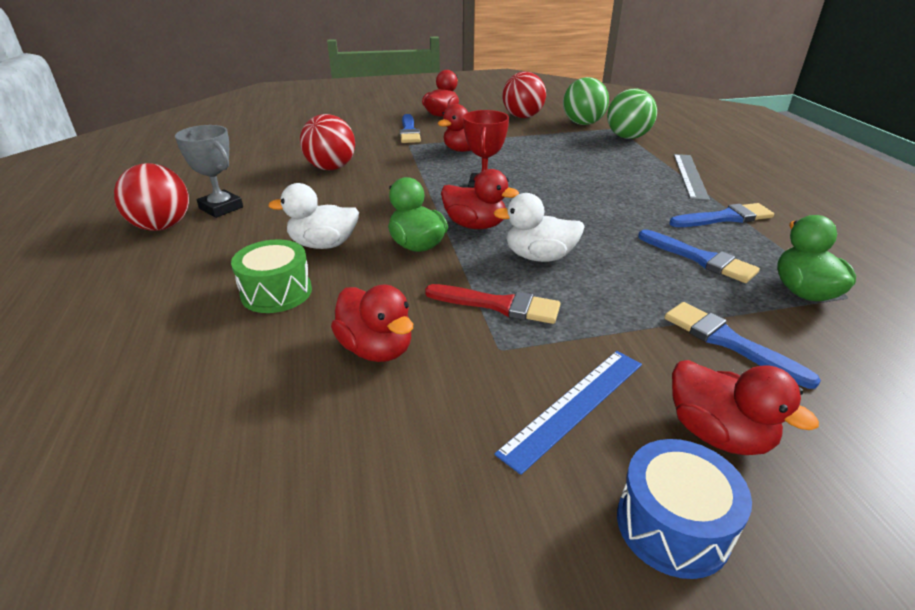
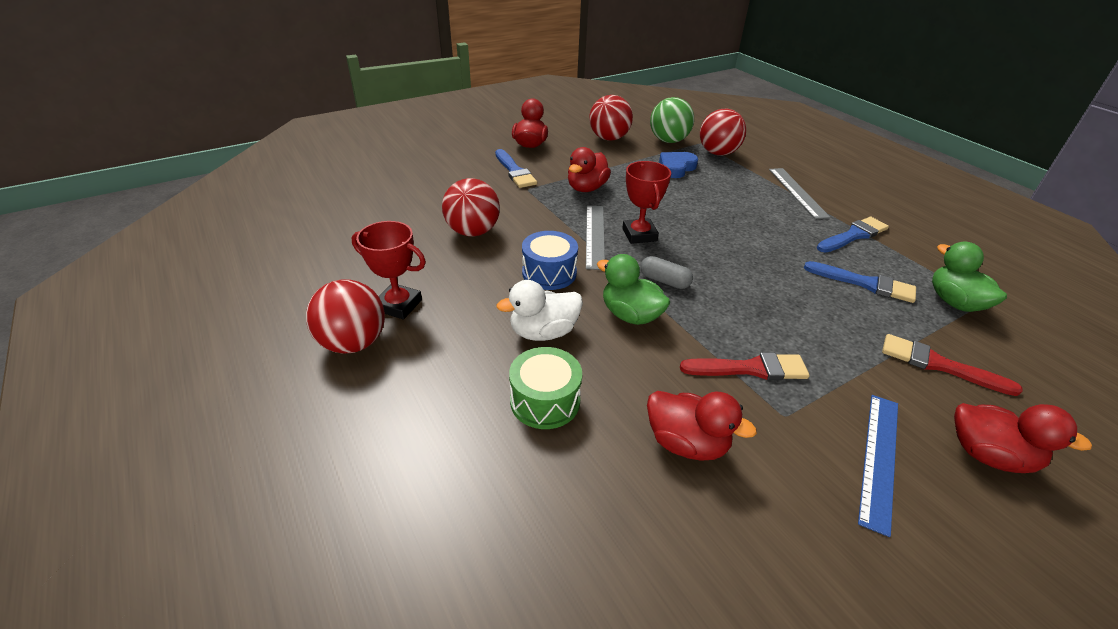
camera: 20 degrees left, 5 degrees up
grey trophy [175,125,243,218] -> red trophy [352,221,426,319]
red duck [441,169,519,229] -> grey capsule [640,256,693,289]
white duck [493,193,585,262] -> none
green ball [607,89,657,139] -> red ball [700,109,746,156]
blue drum [617,439,752,579] -> blue drum moved to [522,231,578,290]
blue brush [664,302,821,389] -> red brush [882,334,1022,396]
none -> grey ruler [586,205,605,270]
none -> blue heart [659,152,698,178]

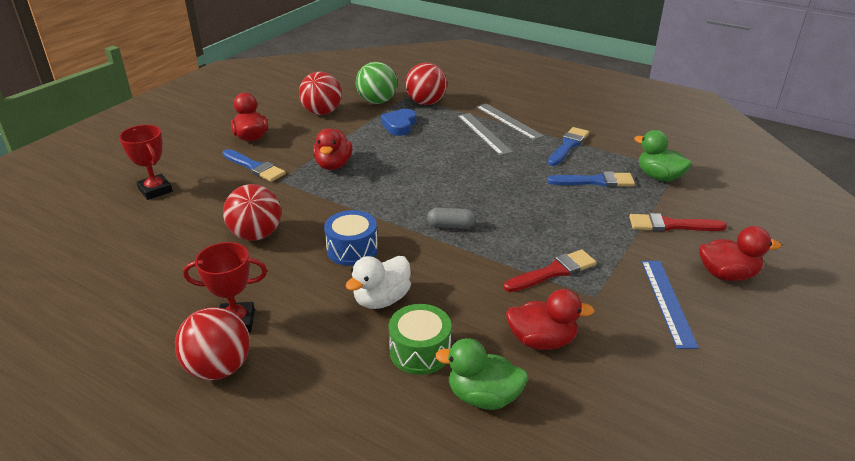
camera: 25 degrees left, 5 degrees down
grey ruler [586,205,605,270] -> grey ruler moved to [458,113,513,156]
green duck [597,254,670,325] -> green duck moved to [435,338,529,410]
red trophy [622,161,671,244] -> red trophy moved to [119,125,173,200]

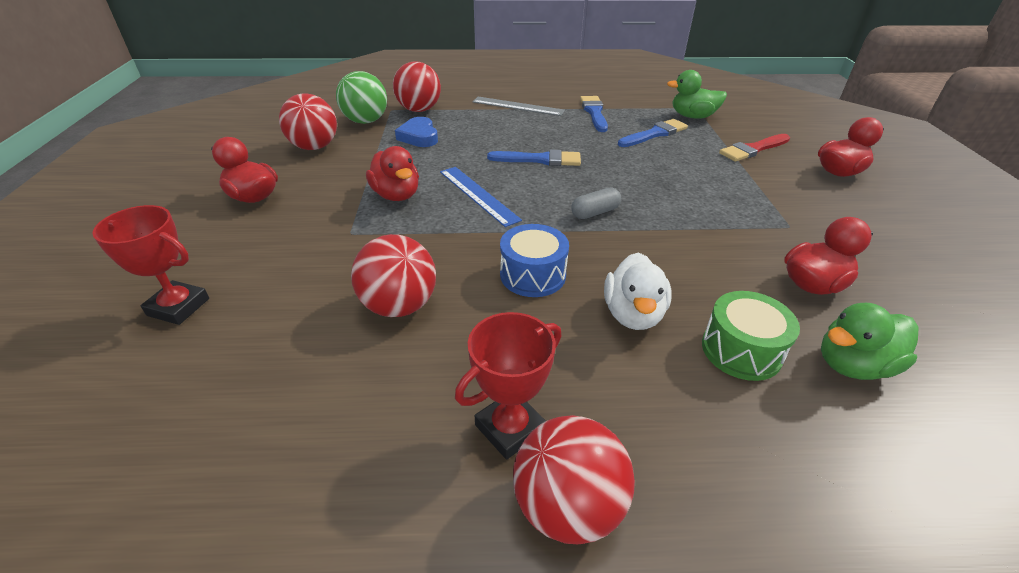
camera: 35 degrees left, 5 degrees up
blue brush [223,149,286,182] -> blue brush moved to [487,150,581,166]
grey ruler [458,113,513,156] -> none
red brush [504,249,597,292] -> none
blue ruler [642,261,699,349] -> blue ruler moved to [440,167,522,227]

